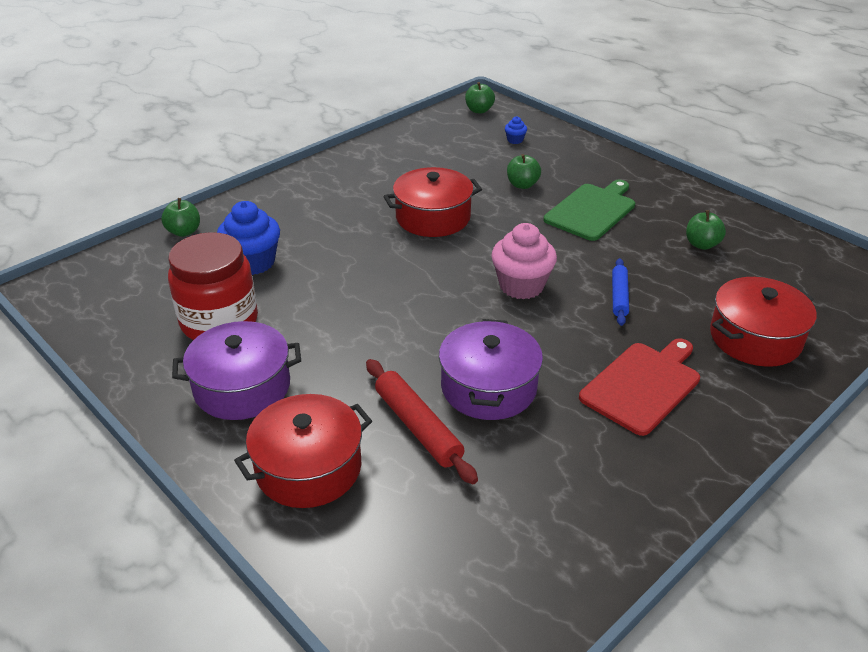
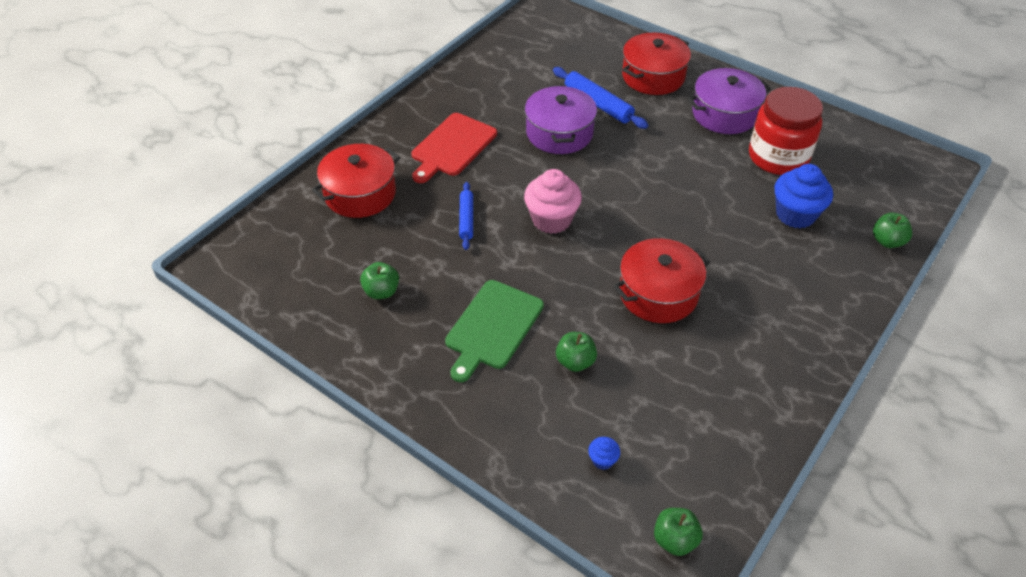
camera: 170 degrees right, 10 degrees up
red rolling pin [366,359,478,484] -> blue rolling pin [553,67,648,129]

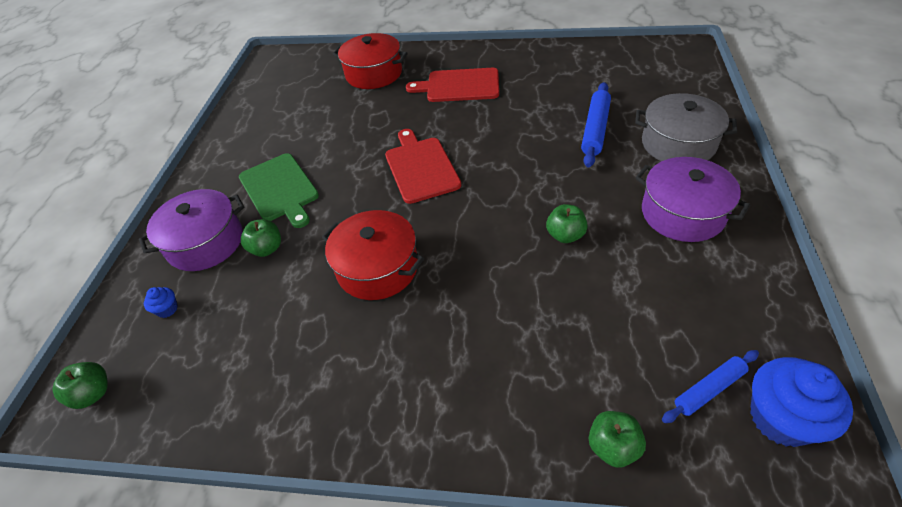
camera: 65 degrees right, 0 degrees up
green apple [360,262,399,299] -> green apple moved to [546,204,587,243]
green cutting board [445,280,544,382] -> green cutting board turned 120 degrees counterclockwise [239,153,319,228]
blue rolling pin [459,182,473,250] -> blue rolling pin moved to [662,350,759,423]
pink cupcake [524,169,582,234] -> red cutting board [385,129,461,204]
purple pot [525,85,597,154] -> purple pot moved to [139,189,244,271]
red pot [622,33,691,95] -> grey pot [635,93,737,161]
red jar [749,87,823,175] -> none
blue cupcake [775,164,833,228] -> blue cupcake moved to [750,357,853,447]

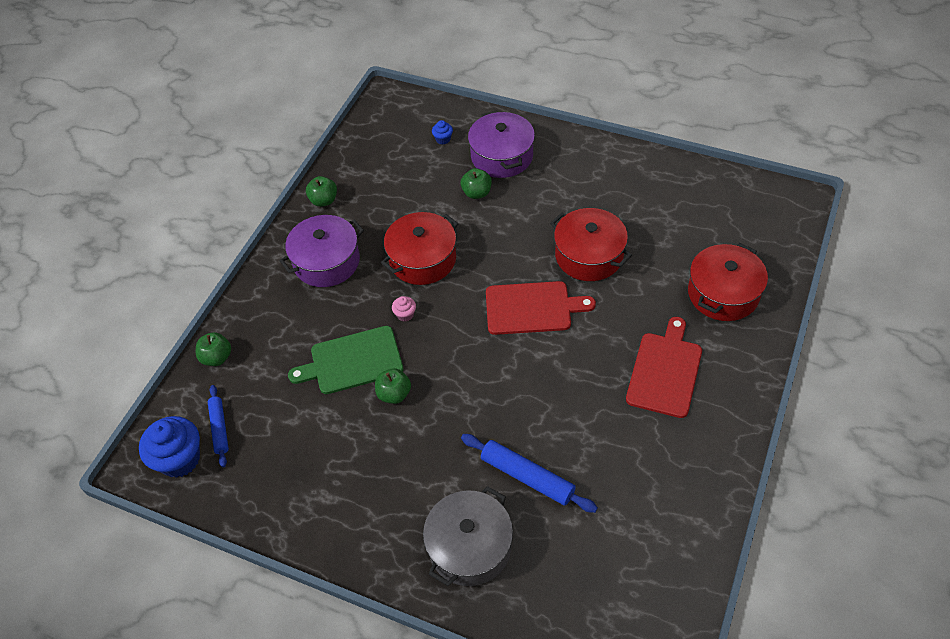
camera: 105 degrees right, 5 degrees up
green apple [53,362,108,409] -> green apple moved to [306,176,337,207]
green cutting board [239,153,319,228] -> green cutting board moved to [288,326,404,394]
purple pot [635,157,750,242] -> purple pot moved to [280,215,364,287]
none -> pink cupcake [392,296,416,322]
none -> red pot [550,208,632,281]

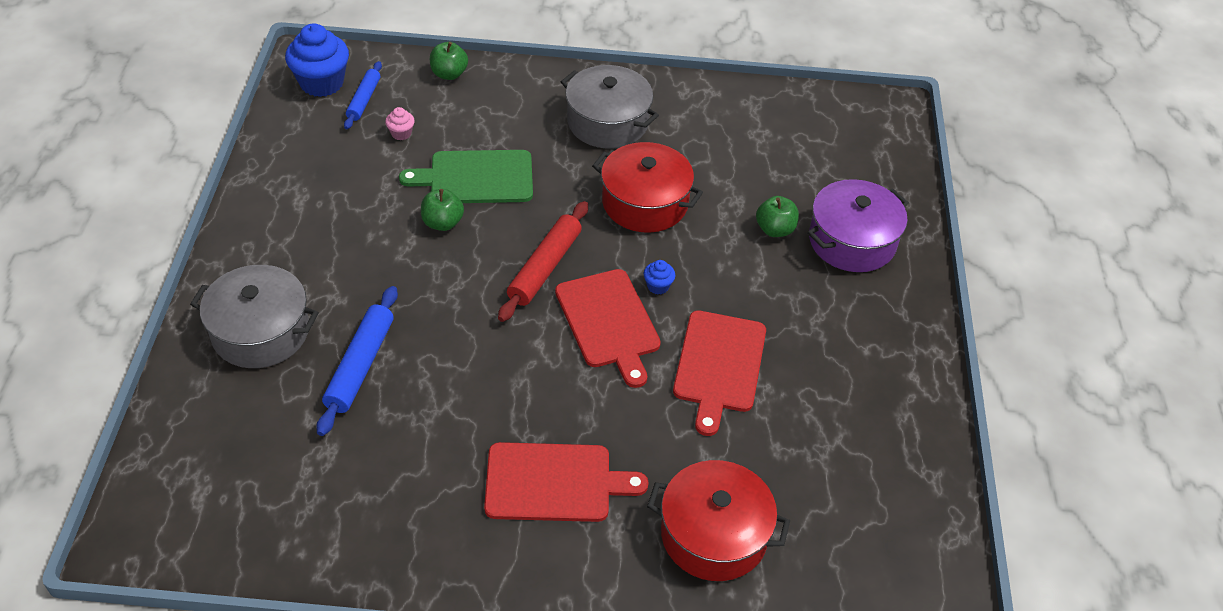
camera: 65 degrees right, 5 degrees down
blue rolling pin [208,385,229,467] -> blue rolling pin turned 45 degrees counterclockwise [344,61,382,129]
purple pot [280,215,364,287] -> grey pot [561,65,659,148]
green cutting board [288,326,404,394] -> green cutting board turned 60 degrees counterclockwise [399,150,533,203]
green apple [306,176,337,207] -> none
pink cupcake [392,296,416,322] -> pink cupcake moved to [385,107,415,140]
blue cupcake [432,120,453,145] -> blue cupcake moved to [644,260,675,295]
red pot [550,208,632,281] -> red cutting board [673,310,766,436]
none -> red rolling pin [498,201,588,322]

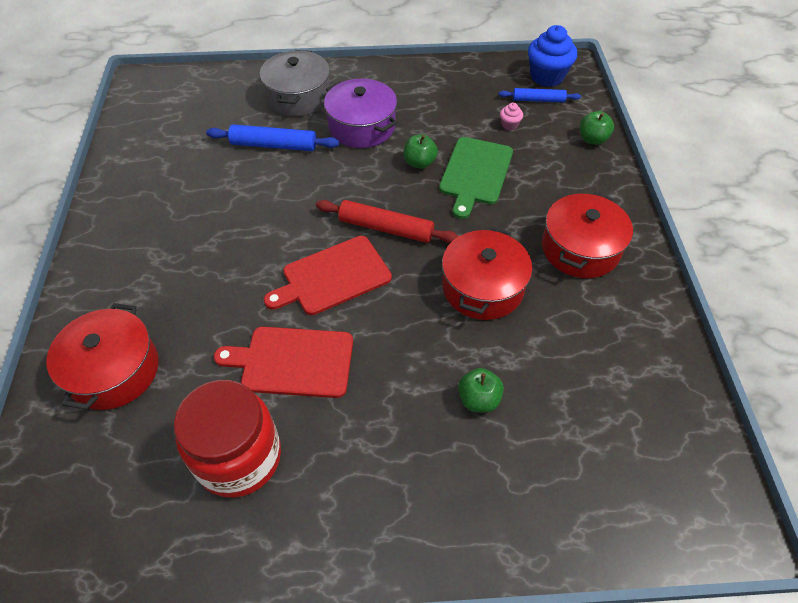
camera: 85 degrees right, 5 degrees up
green cutting board [399,150,533,203] -> green cutting board turned 150 degrees counterclockwise [439,137,513,219]
red cutting board [484,442,649,522] -> none
grey pot [561,65,659,148] -> red pot [542,192,633,278]
blue cupcake [644,260,675,295] -> none
purple pot [807,179,909,272] -> purple pot moved to [324,79,397,148]
none -> red jar [174,380,281,498]

